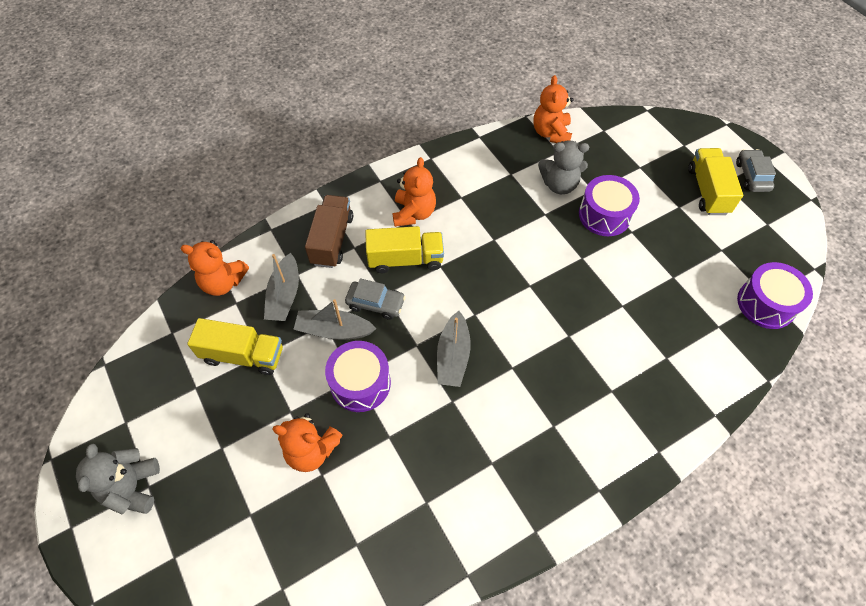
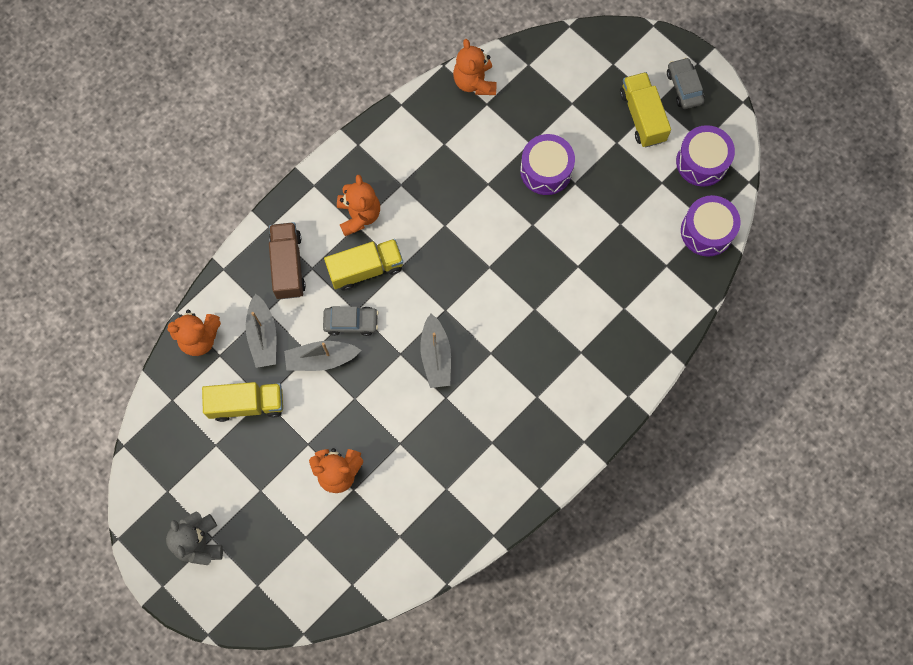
camera: 15 degrees left, 15 degrees up
purple drum [325,341,391,412] -> purple drum moved to [676,125,735,187]
grey teddy bear [538,140,589,194] -> none

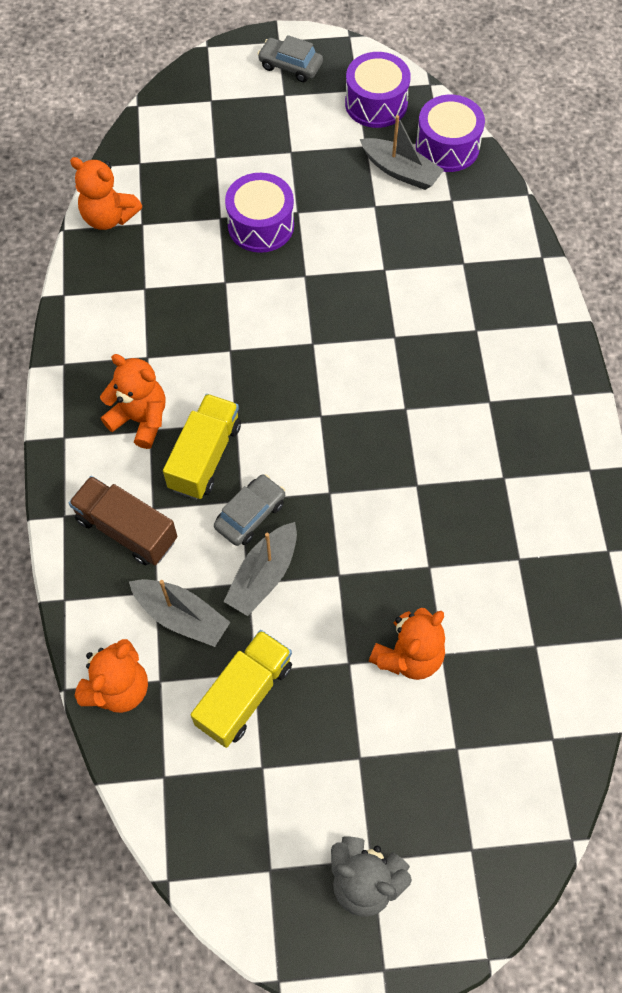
camera: 50 degrees left, 10 degrees down
grey boat [420,314,451,388] -> grey boat moved to [360,115,444,190]
yellow truck [620,72,671,147] -> none

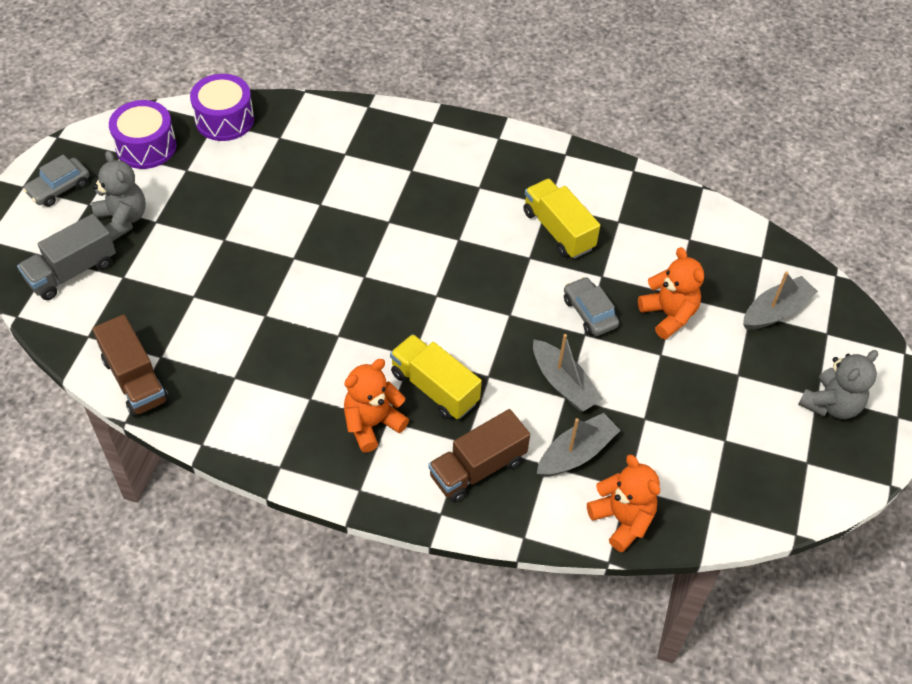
camera: 70 degrees left, 10 degrees down
orange teddy bear [70,157,142,230] -> brown truck [92,314,169,417]
yellow truck [191,630,292,748] -> yellow truck moved to [523,179,600,259]
grey car [214,474,285,546] -> grey car moved to [564,277,619,336]
purple drum [225,173,294,253] -> none
grey boat [360,115,444,190] -> grey boat moved to [743,271,818,330]
none -> grey truck [17,214,116,300]
none -> grey teddy bear [91,151,146,241]

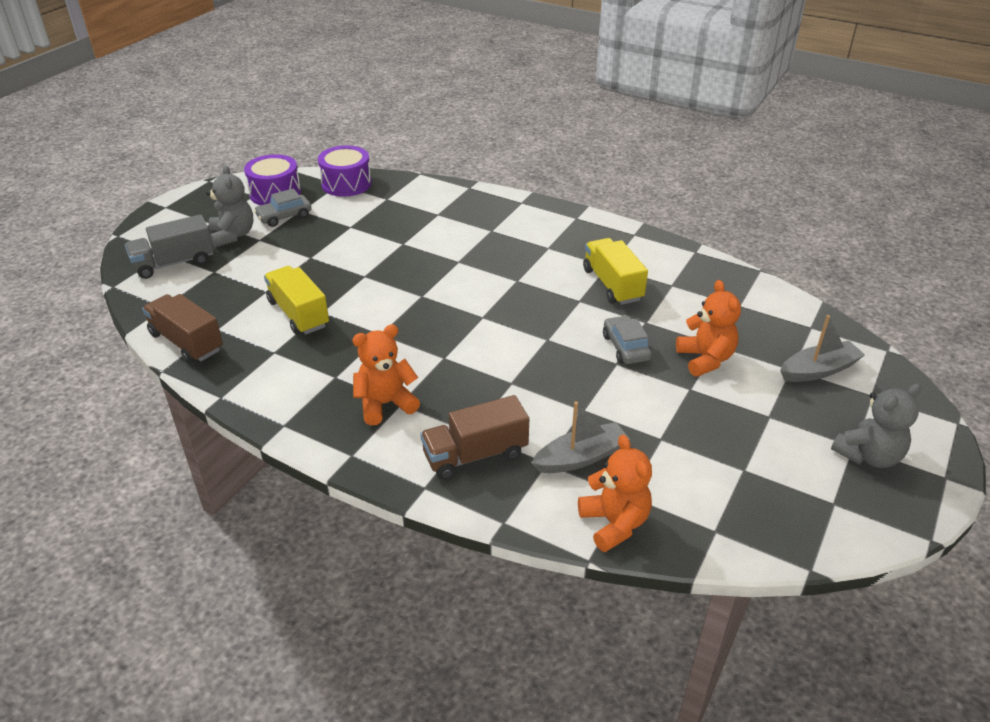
camera: 15 degrees right, 15 degrees down
grey car [23,155,89,207] -> grey car moved to [254,189,312,227]
brown truck [92,314,169,417] -> brown truck turned 150 degrees clockwise [142,294,223,363]
yellow truck [390,334,482,419] -> yellow truck moved to [264,266,329,334]
grey boat [533,334,603,412] -> none

